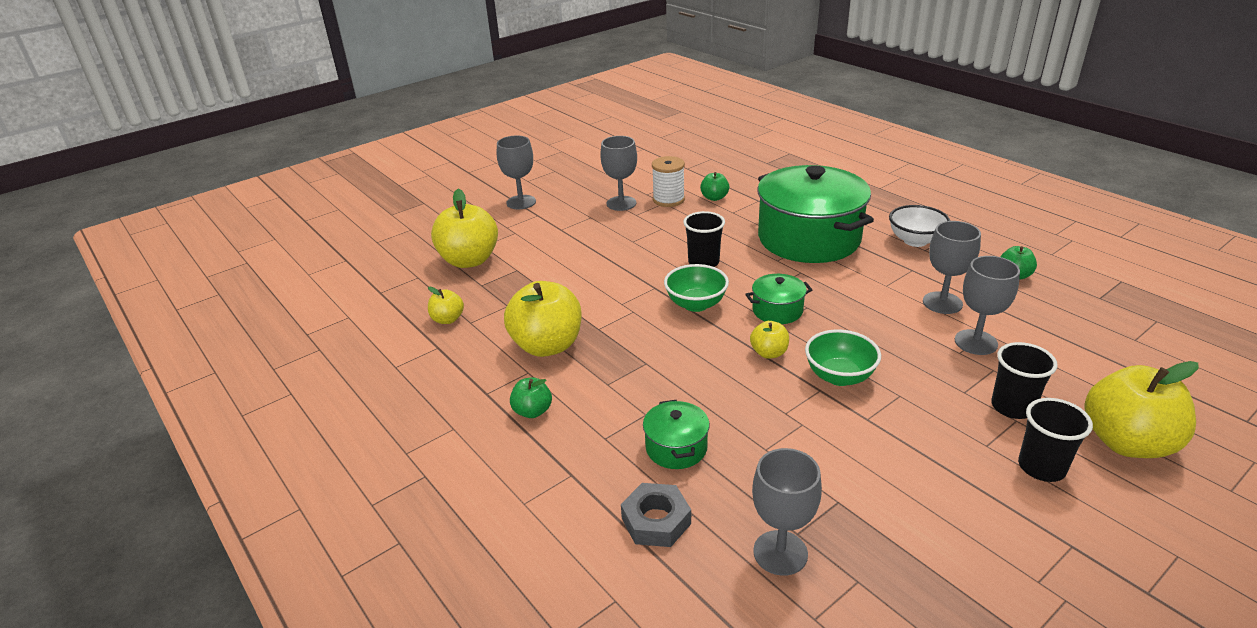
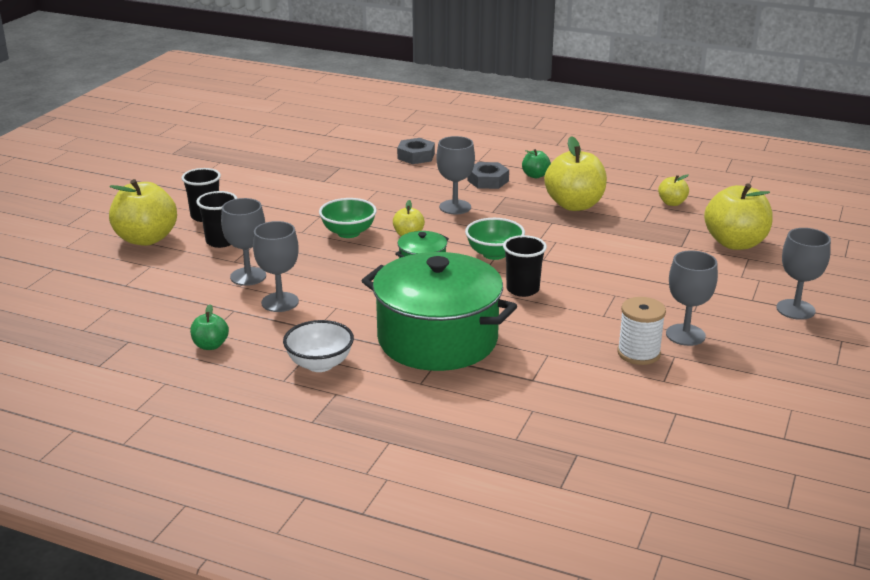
camera: 150 degrees right, 5 degrees down
green pot [643,400,710,469] -> none
green apple [700,172,729,201] -> none
grey goblet [752,448,822,576] -> grey goblet moved to [436,136,475,214]
none -> grey nut [467,162,509,189]

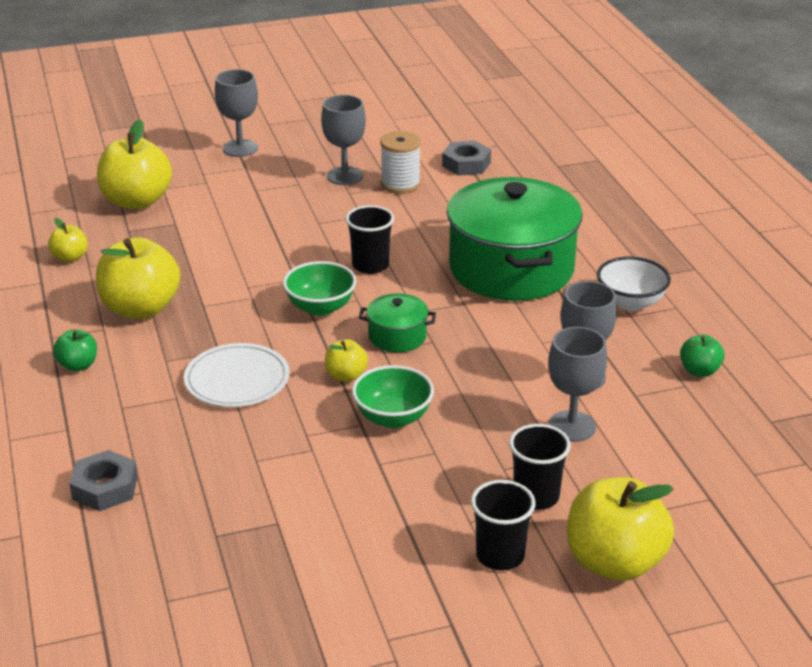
camera: 130 degrees left, 5 degrees up
grey goblet [436,136,475,214] -> white plate [184,343,290,407]
grey nut [467,162,509,189] -> grey nut moved to [442,141,491,176]

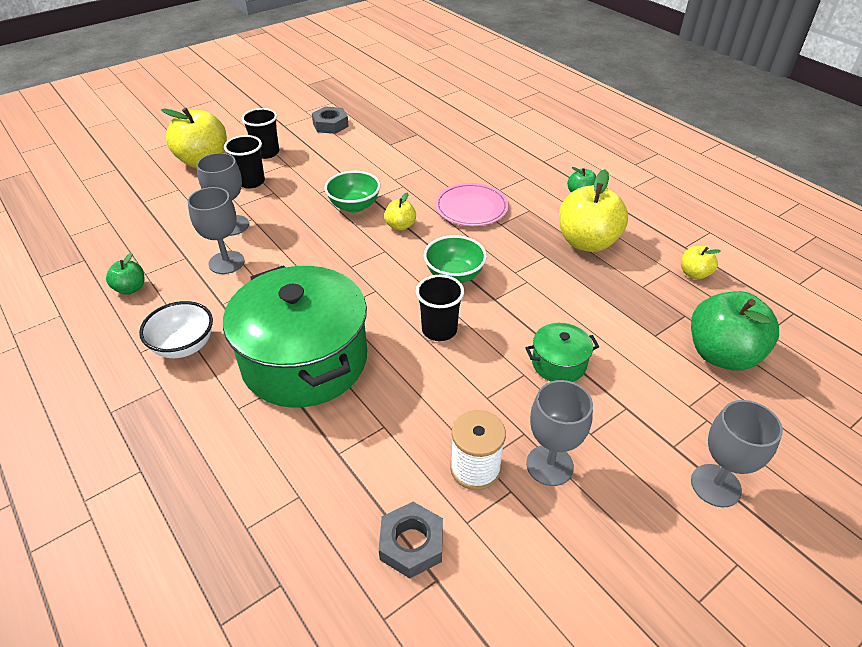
camera: 160 degrees right, 10 degrees up
grey nut [69,450,138,511] -> grey nut moved to [312,106,349,134]
yellow apple [97,120,172,209] -> green apple [691,291,779,371]
white plate [184,343,290,407] -> pink plate [435,183,509,226]
green pot [359,294,436,352] -> green pot moved to [525,323,599,382]

